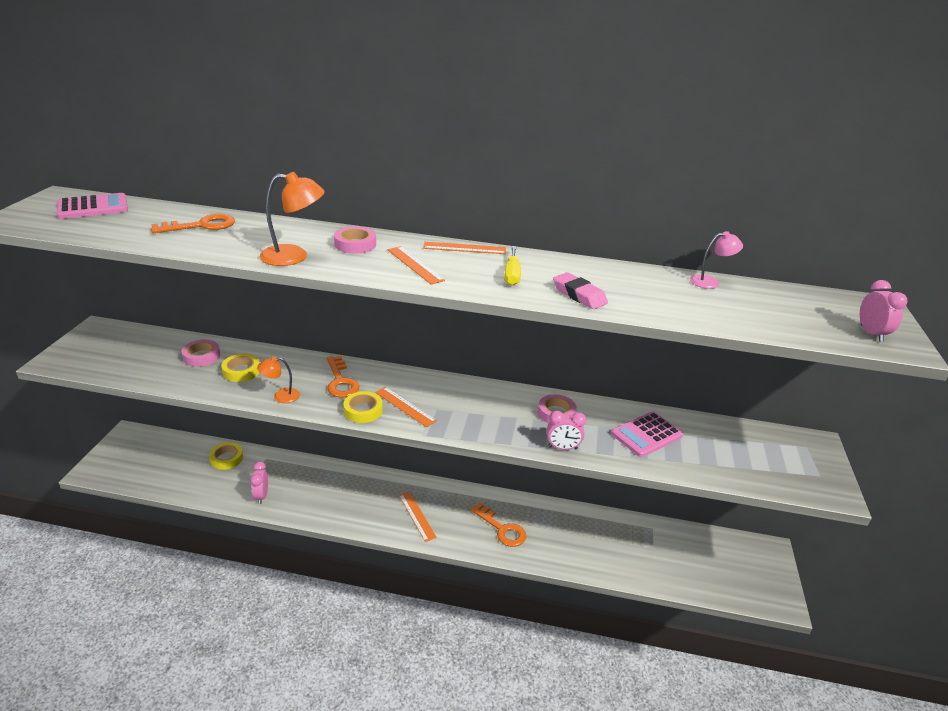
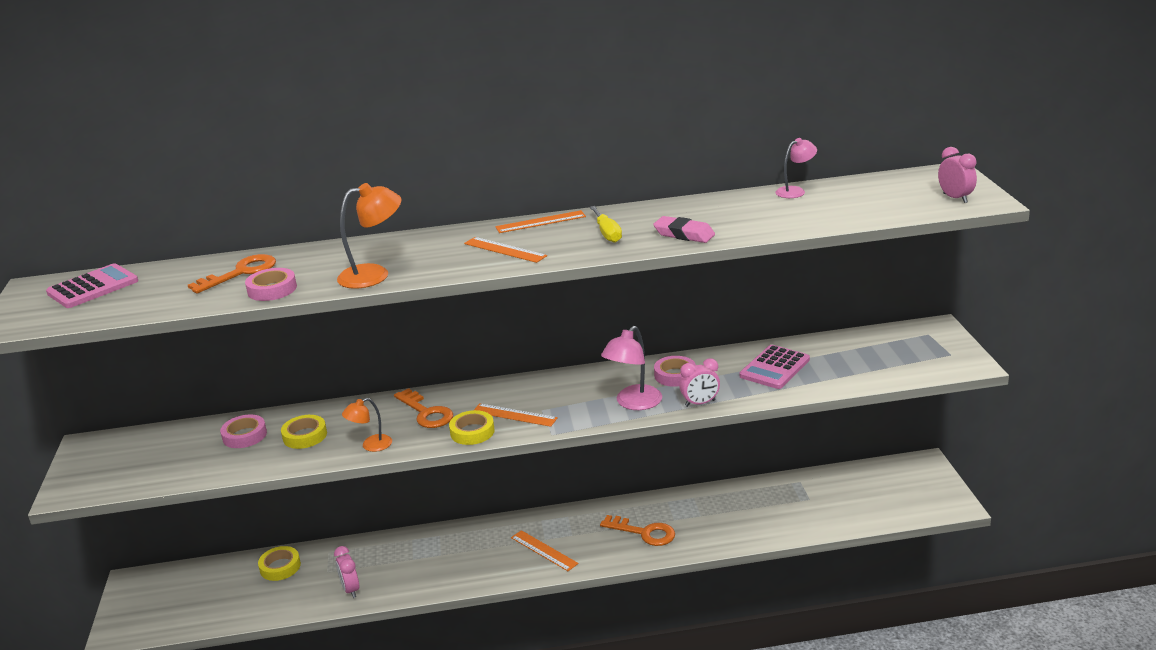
camera: 15 degrees left, 5 degrees down
pink tape [334,226,376,254] -> pink tape moved to [245,268,297,301]
none -> pink lamp [601,326,662,410]

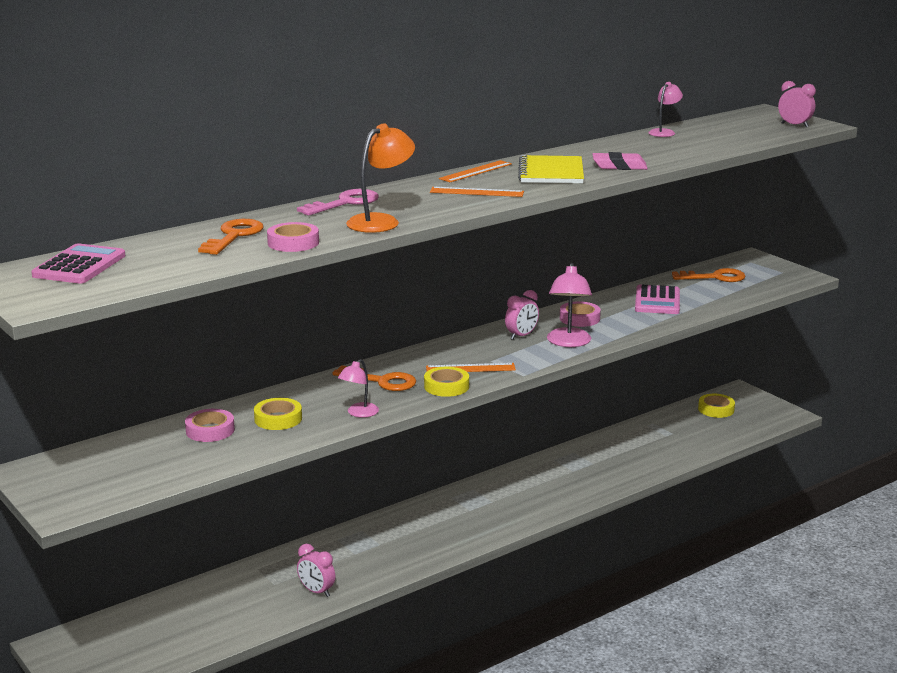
camera: 30 degrees left, 5 degrees down
yellow tape [258,546,301,581] -> yellow tape moved to [698,394,735,418]
orange lamp [342,398,392,452] -> pink lamp [338,359,379,418]
orange ruler [511,530,578,571] -> none
yellow screwdriver [590,206,622,243] -> yellow notebook [518,155,584,183]
orange key [600,515,675,546] -> orange key moved to [672,268,746,282]
pink clock [679,358,720,407] -> pink clock moved to [505,290,539,340]
none -> pink key [297,189,379,216]

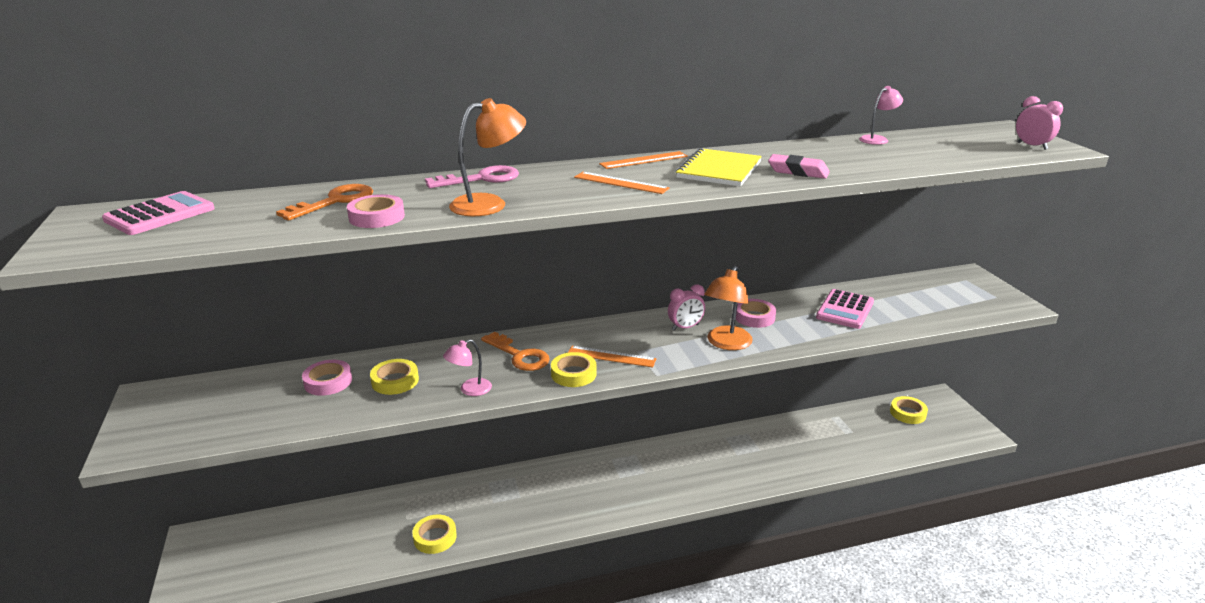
camera: 20 degrees right, 5 degrees up
pink clock [297,544,335,597] -> yellow tape [412,514,457,554]
pink lamp [547,263,592,347] -> orange lamp [704,266,753,350]
orange key [672,268,746,282] -> none

